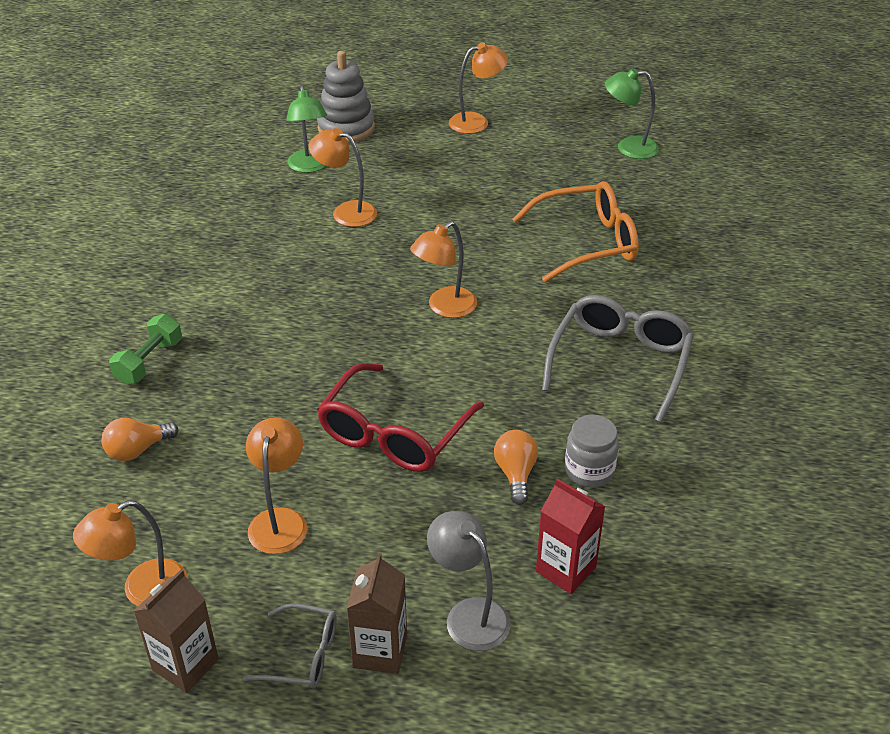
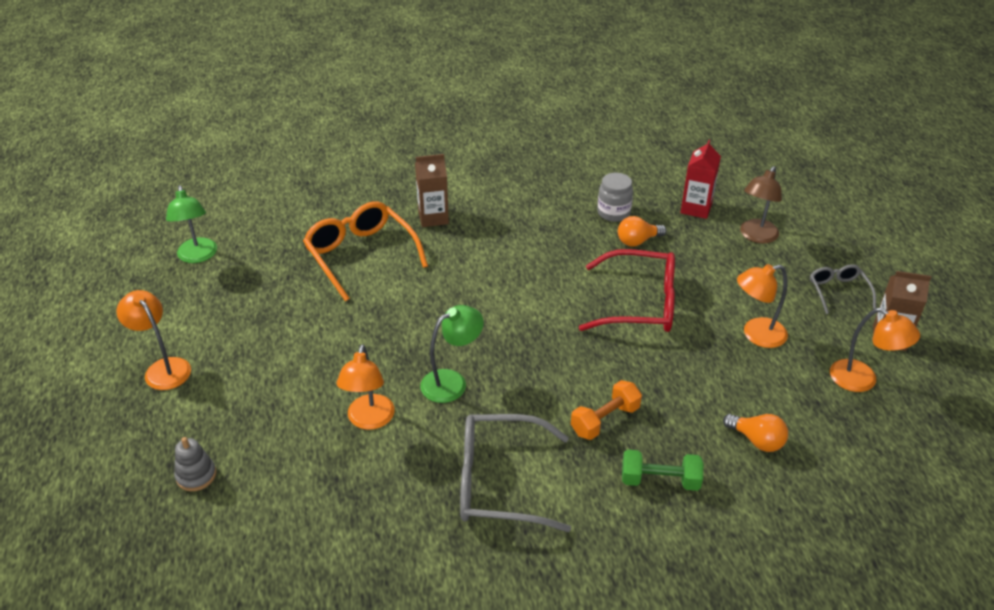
camera: 110 degrees left, 0 degrees up
green lamp [286,85,327,173] -> green lamp moved to [420,305,484,403]
grey stacking toy [317,51,375,143] -> grey stacking toy [174,437,216,491], size x0.56
brown carton [347,553,407,674] -> brown carton moved to [415,154,449,227]
orange lamp [410,221,477,318] -> none
grey lamp [427,511,511,651] -> brown lamp [740,166,782,244]
grey glasses [542,295,694,423] -> grey glasses moved to [460,414,571,532]
none -> orange dumbbell [571,380,642,440]

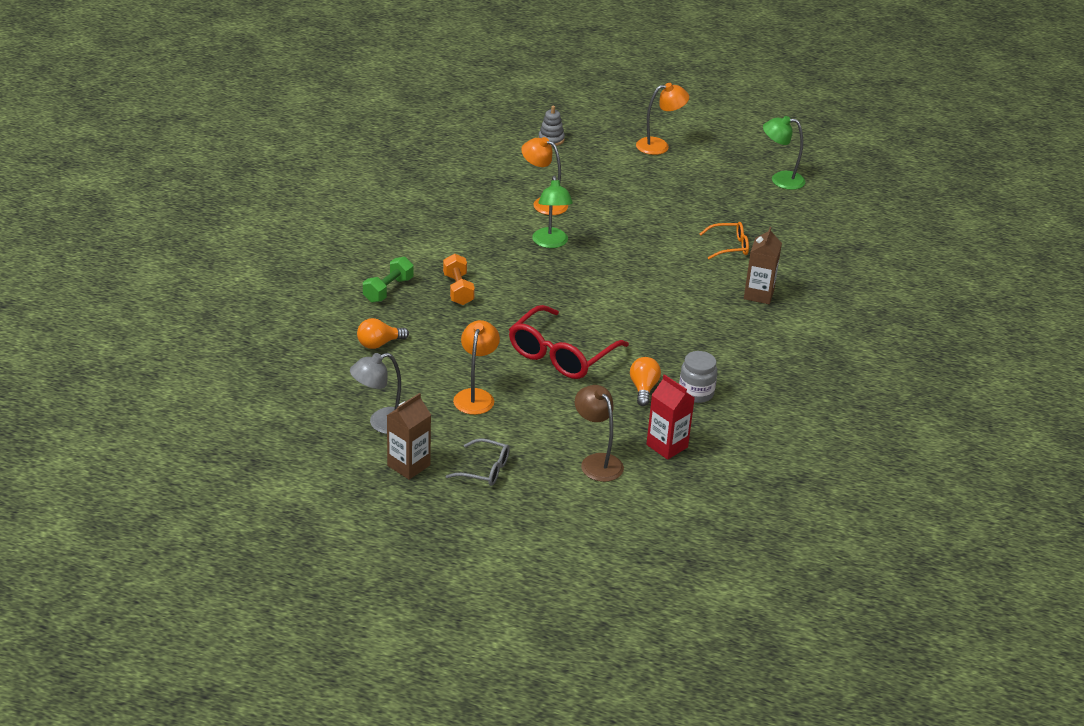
camera: 115 degrees right, 5 degrees down
orange glasses [303,201,428,301] -> orange glasses [700,222,749,259], size x0.54
grey glasses [460,414,571,532] -> none
orange lamp [830,308,920,392] -> grey lamp [350,353,401,434]

